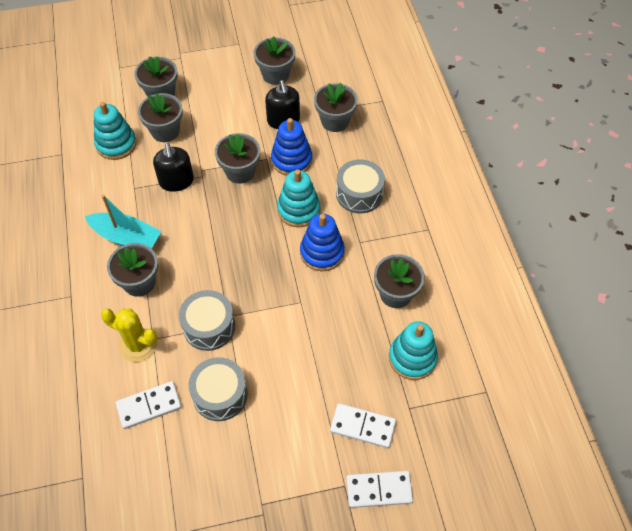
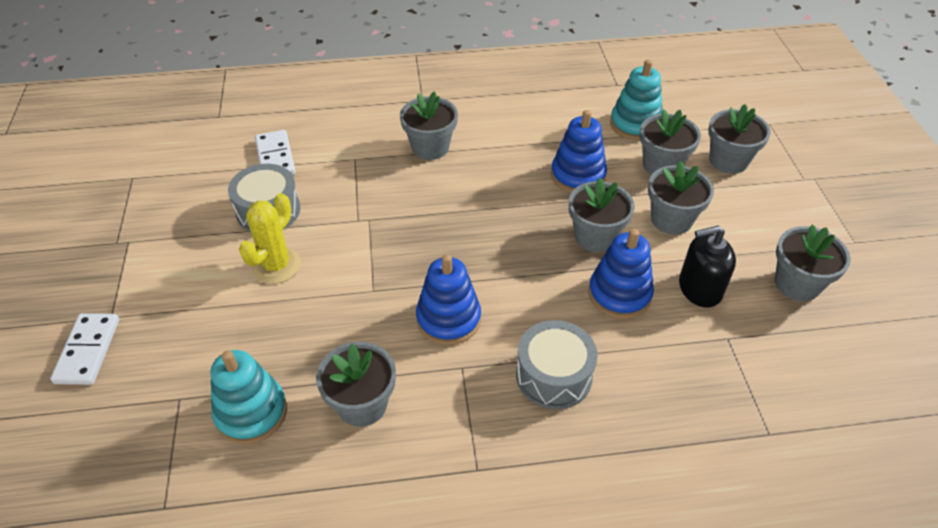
camera: 95 degrees right, 10 degrees down
turquoise boat [85,195,162,249] -> none
yellow cactus [101,309,158,362] -> yellow cactus moved to [239,193,301,284]
black soap dispenser [153,143,194,192] -> blue stacking toy [551,110,607,193]
grey drum [179,290,235,351] -> none
turquoise stacking toy [277,169,320,227] -> none
grey flower pot [314,83,358,132] -> grey flower pot moved to [648,161,714,235]
white domino [330,403,396,448] -> none

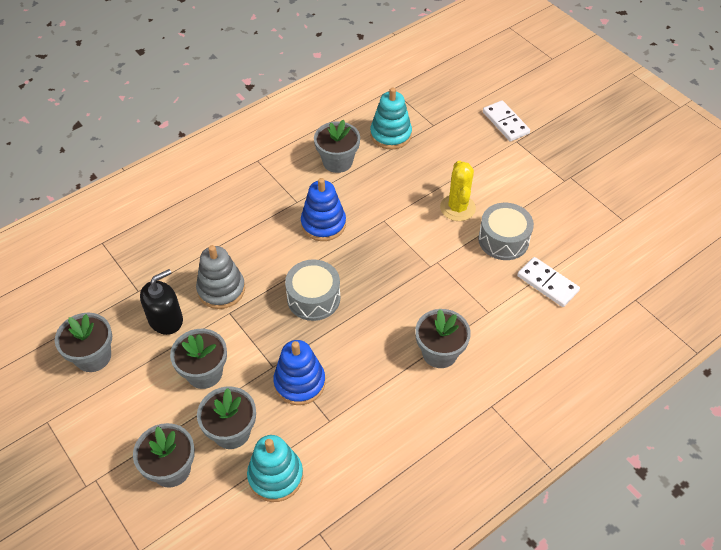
camera: 150 degrees right, 5 degrees up
grey drum [516,320,598,409] -> grey drum moved to [285,259,340,321]
grey flower pot [569,178,635,252] -> none
blue stacking toy [588,229,654,319] -> grey stacking toy [196,245,245,309]

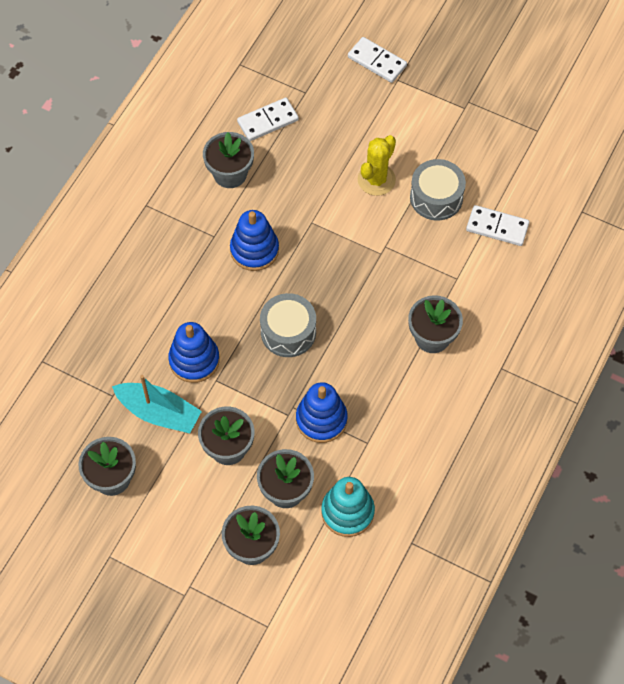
camera: 25 degrees left, 10 degrees up
black soap dispenser [140,269,183,335] -> turquoise boat [112,375,202,433]
grey stacking toy [196,245,245,309] -> blue stacking toy [168,322,220,383]
turquoise stacking toy [370,88,412,150] -> white domino [237,98,299,141]
yellow cactus [440,161,476,221] -> yellow cactus turned 60 degrees clockwise [358,135,396,196]

